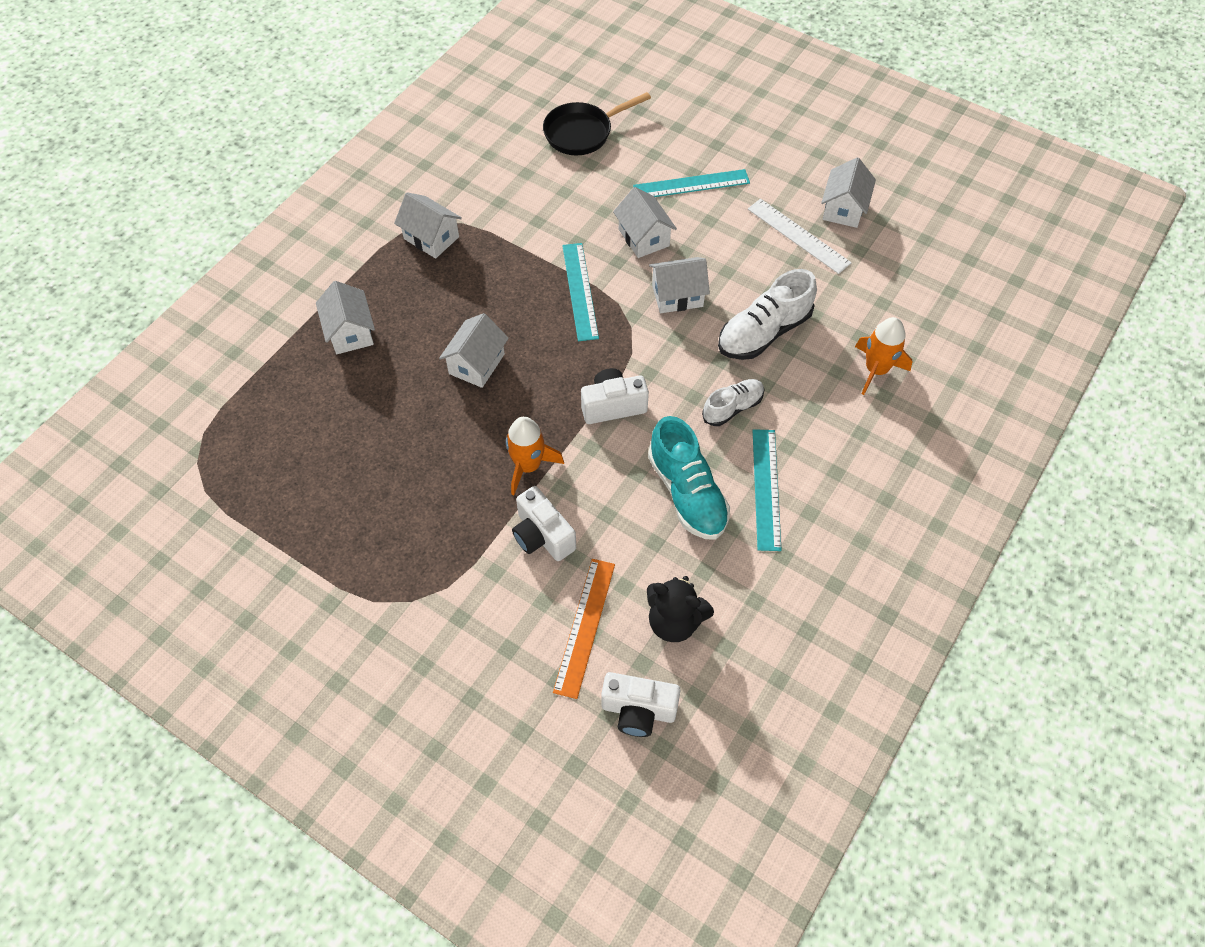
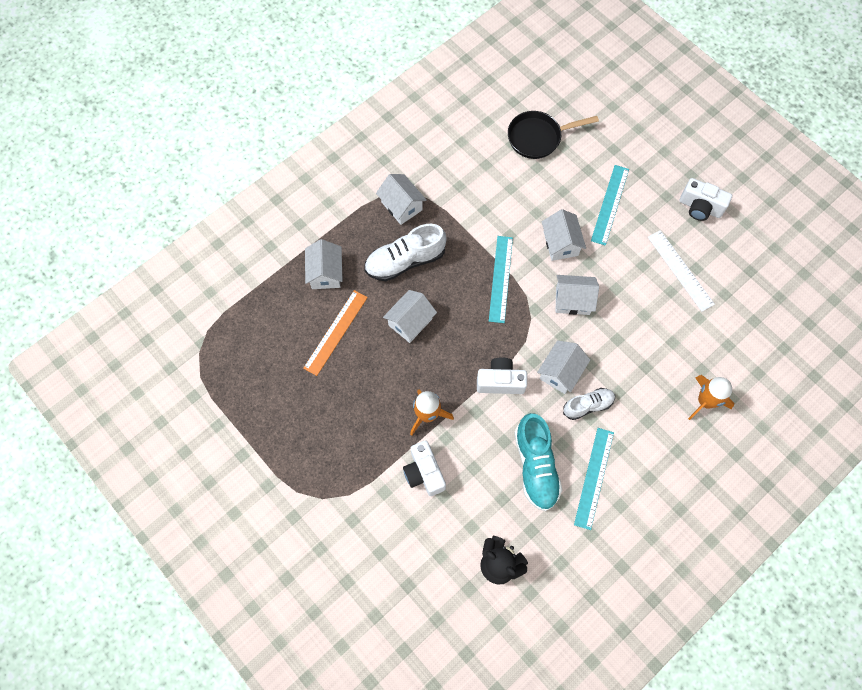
camera: 15 degrees right, 10 degrees up
orange ruler [553,559,615,699] -> orange ruler moved to [303,290,368,376]
white camera [601,672,681,737] -> white camera moved to [679,178,732,221]
turquoise ruler [633,169,750,197] -> turquoise ruler turned 75 degrees counterclockwise [591,165,629,246]
white shoe [718,269,817,360] -> white shoe moved to [364,224,447,281]
white house [821,158,876,228] -> white house moved to [537,340,590,394]

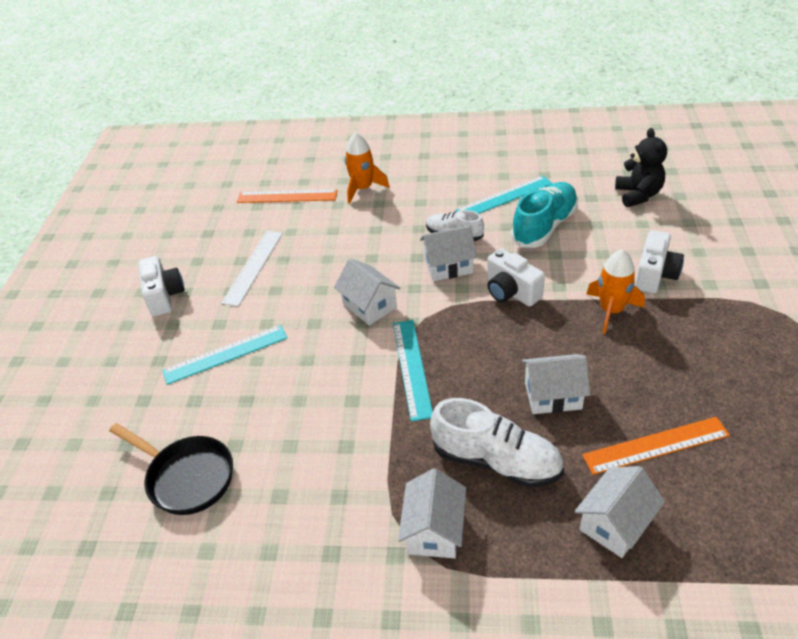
camera: 130 degrees left, 25 degrees down
turquoise ruler [489,236,513,323] -> turquoise ruler turned 60 degrees counterclockwise [393,320,433,421]
white house [542,209,586,261] -> none
none -> orange ruler [237,190,338,203]

